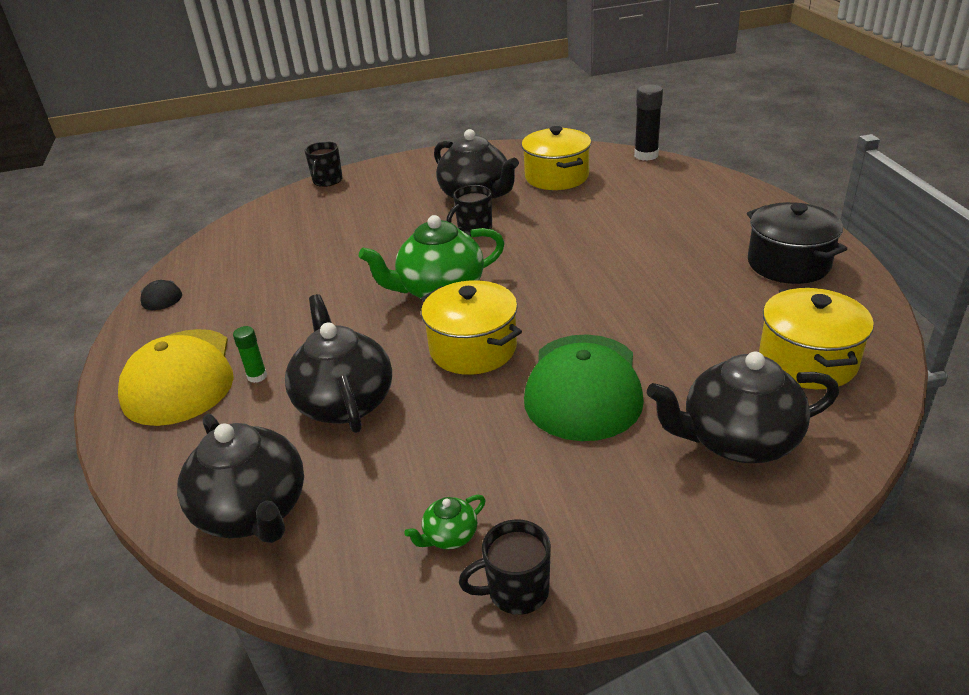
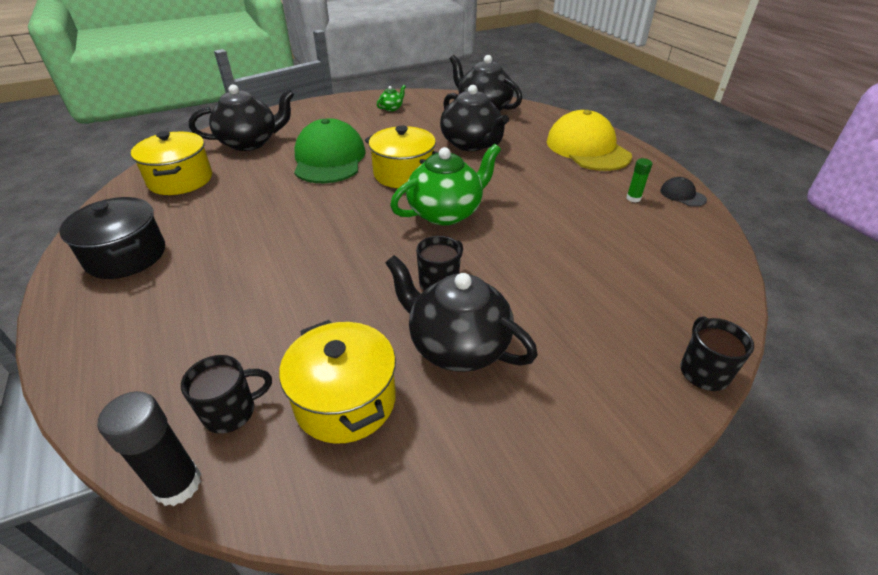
camera: 165 degrees right, 5 degrees up
green glue stick [233,326,267,383] -> green glue stick moved to [626,158,652,202]
black mug [459,520,551,615] -> black mug moved to [181,355,272,434]

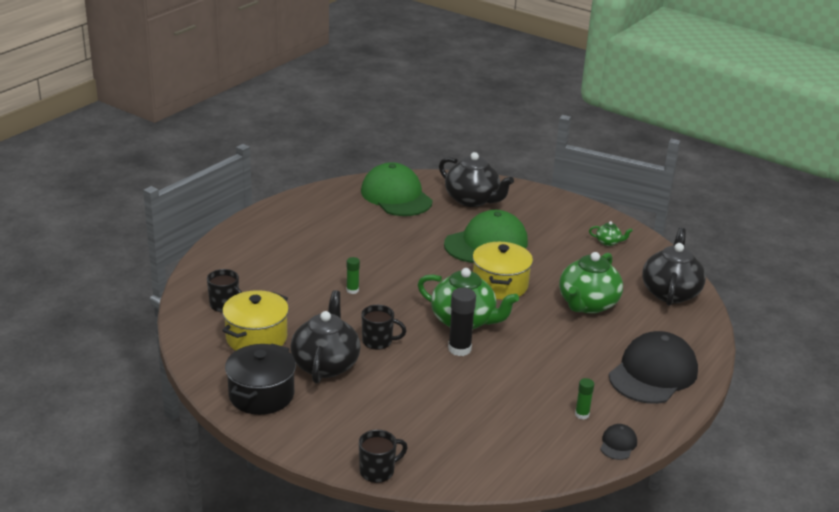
camera: 60 degrees right, 10 degrees down
black pot [59,197,165,279] -> black pot moved to [225,343,296,415]
black glue stick [98,391,201,506] -> black glue stick moved to [448,288,476,356]
yellow pot [131,131,212,195] -> green cap [361,162,433,216]
black teapot [440,85,509,151] -> green teapot [559,252,623,314]
yellow cap [547,110,632,171] -> black cap [609,331,698,404]
none -> green glue stick [346,257,360,294]

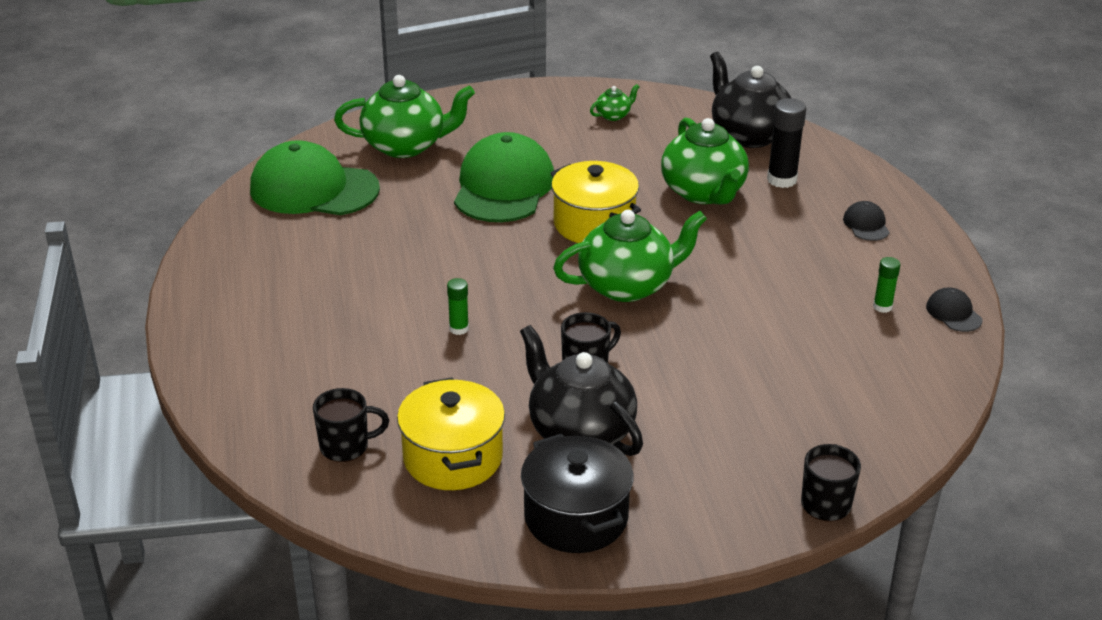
camera: 45 degrees left, 5 degrees up
black teapot [439,152,514,207] -> green teapot [334,75,475,158]
black glue stick [448,288,476,356] -> black glue stick moved to [767,98,806,188]
black cap [609,331,698,404] -> black cap [843,201,890,241], size x0.42

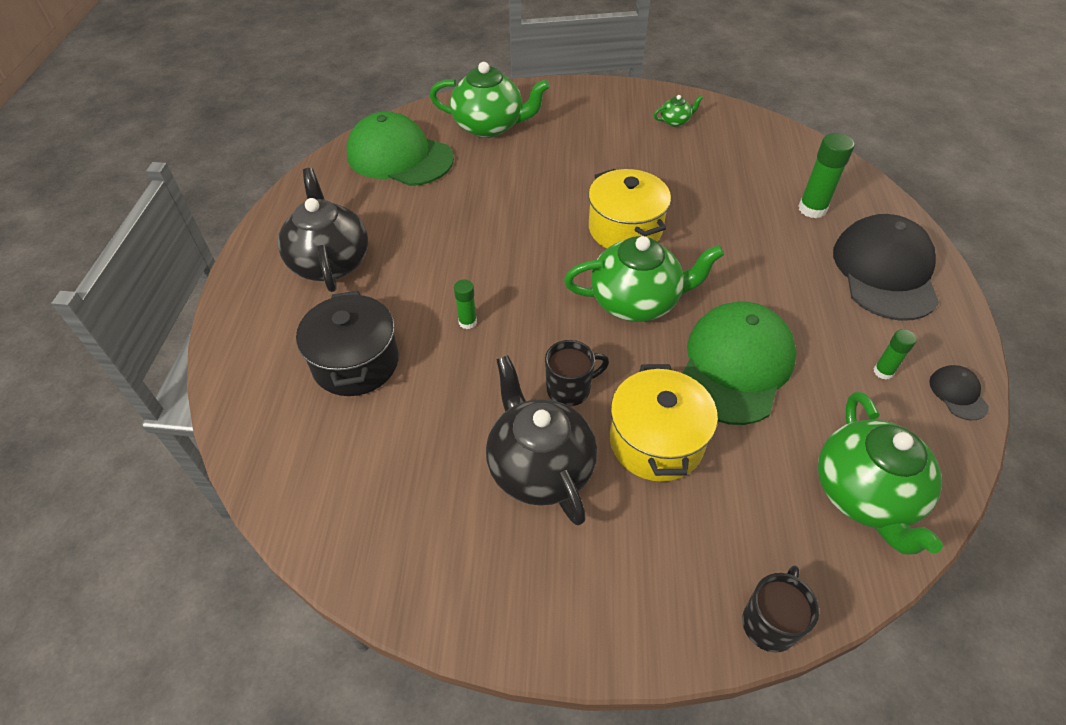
camera: 15 degrees right, 15 degrees up
black mug [313,388,389,462] -> none
yellow pot [397,377,505,490] -> yellow pot moved to [610,364,718,482]
green cap [454,132,554,222] -> green cap moved to [683,301,797,425]
black pot [521,433,634,553] -> black pot moved to [296,291,399,396]
green teapot [661,118,749,204] -> green teapot moved to [818,391,943,554]
black teapot [710,51,791,148] -> black teapot moved to [278,168,368,292]
black glue stick [767,98,806,188] -> green glue stick [798,133,854,218]
black cap [843,201,890,241] -> black cap [833,214,939,321], size x2.37

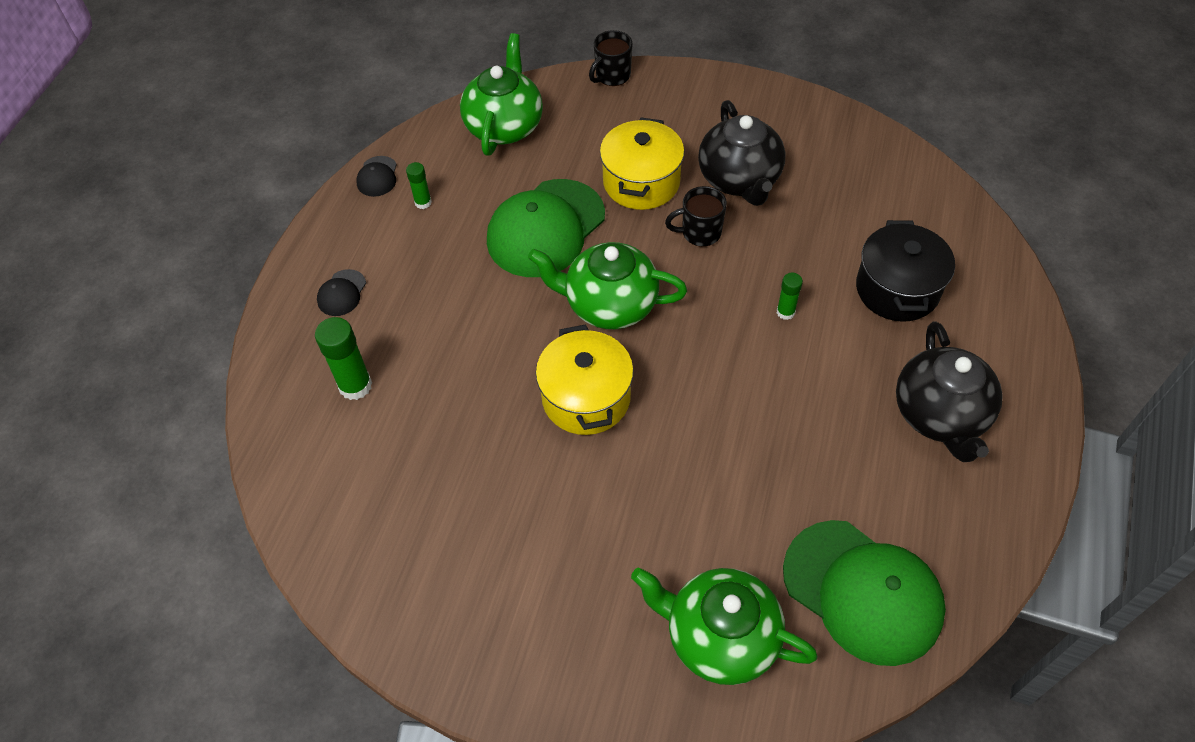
camera: 165 degrees left, 5 degrees up
green teapot [654,95,703,127] -> none
black cap [833,214,939,321] -> black cap [317,269,366,316], size x0.42

